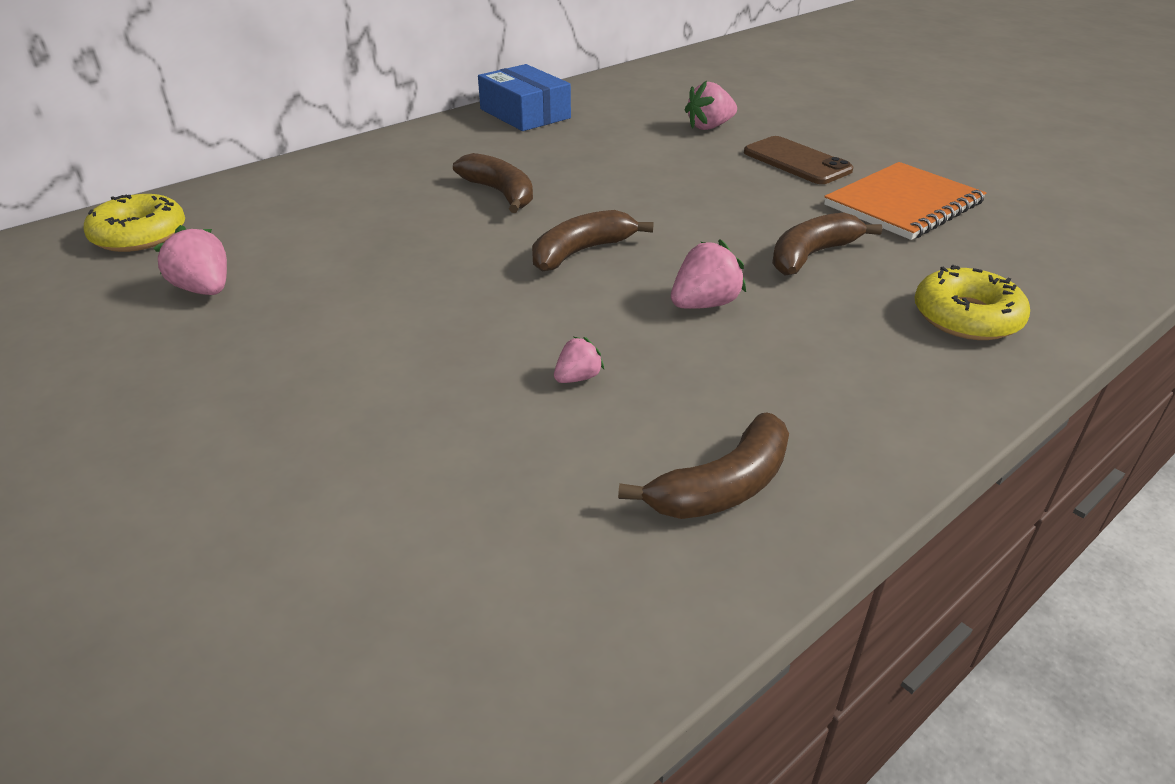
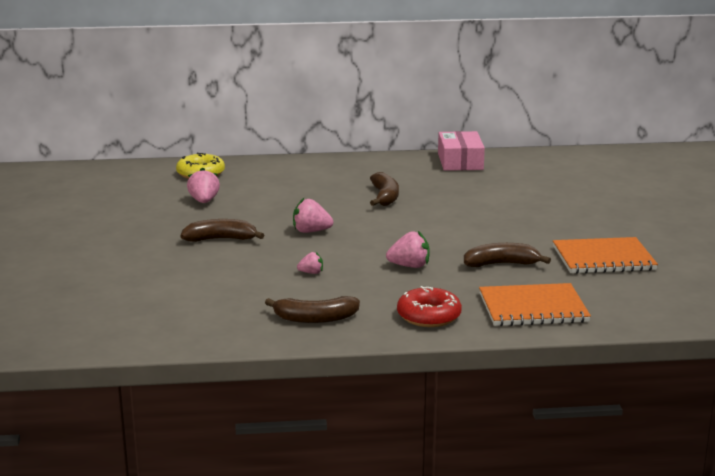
camera: 35 degrees right, 15 degrees down
blue box [478,64,571,131] -> pink box [438,131,485,171]
brown banana [532,210,654,271] -> brown banana moved to [181,219,264,242]
pink strawberry [685,80,737,130] -> pink strawberry moved to [293,198,334,233]
brown phone [744,136,853,184] -> none
yellow donut [915,265,1030,340] -> orange notebook [479,283,591,326]
none -> red donut [397,286,462,327]

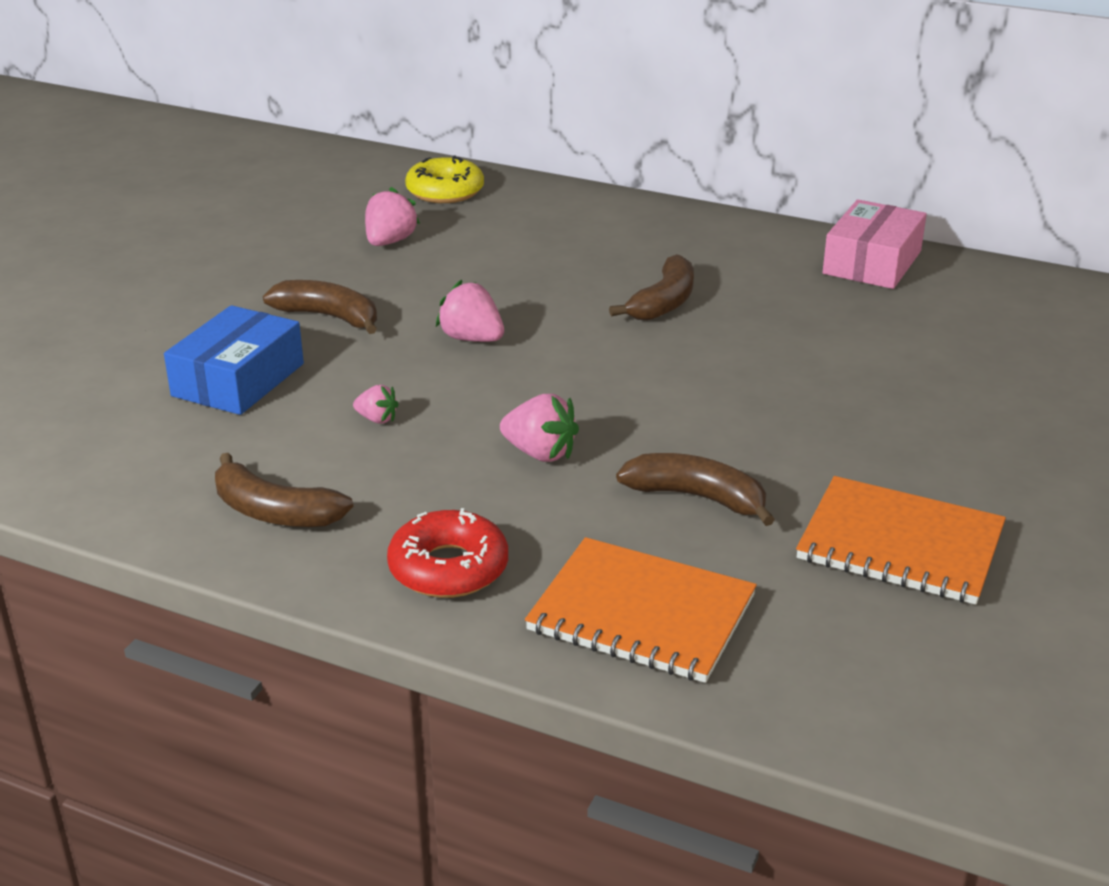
camera: 30 degrees right, 10 degrees up
none -> blue box [164,305,304,415]

